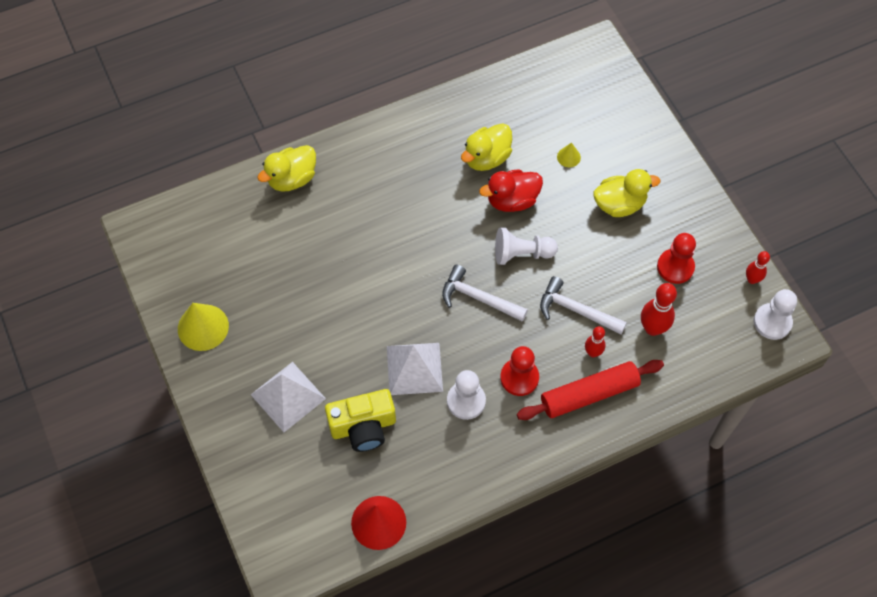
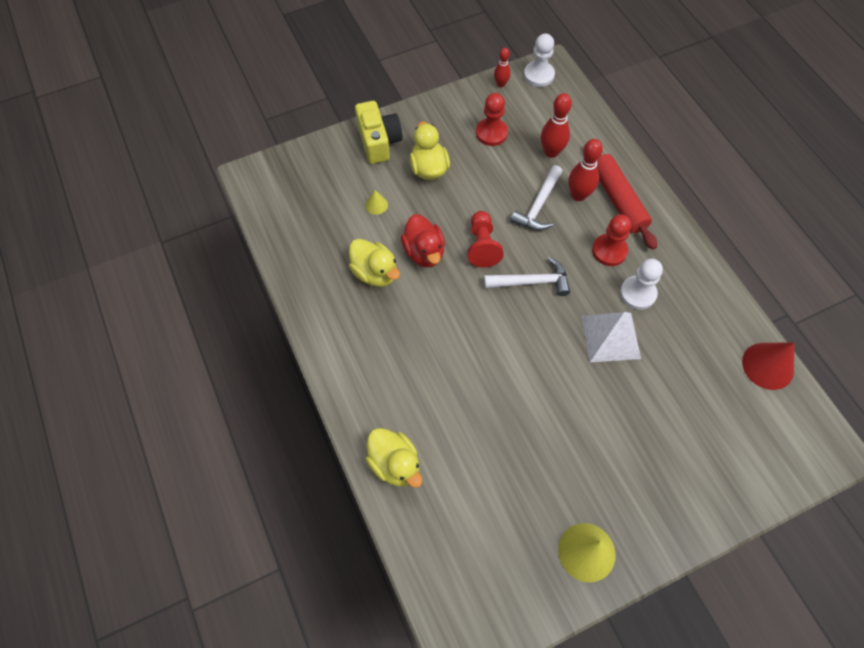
camera: 90 degrees left, 0 degrees up
white pyramid [251,362,326,432] -> none
yellow camera [325,389,396,452] -> yellow camera moved to [355,101,403,164]
white hammer [442,265,528,322] -> white hammer turned 120 degrees counterclockwise [484,257,570,296]
white pawn [495,227,558,265] -> red pawn [467,211,504,268]
red bowling pin [585,326,605,357] -> red bowling pin [568,139,603,201], size x1.63

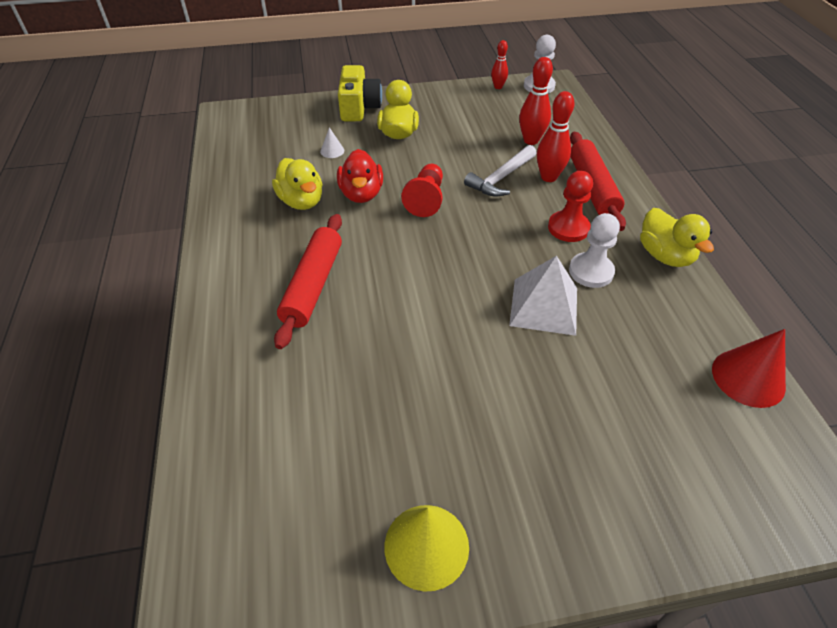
camera: 15 degrees right, 15 degrees down
yellow cone [365,190,388,215] -> white cone [320,127,344,158]
yellow duck [365,428,422,488] -> yellow duck moved to [640,208,714,267]
red pawn [476,93,508,146] -> none
white hammer [484,257,570,296] -> none
none -> red rolling pin [274,214,342,349]

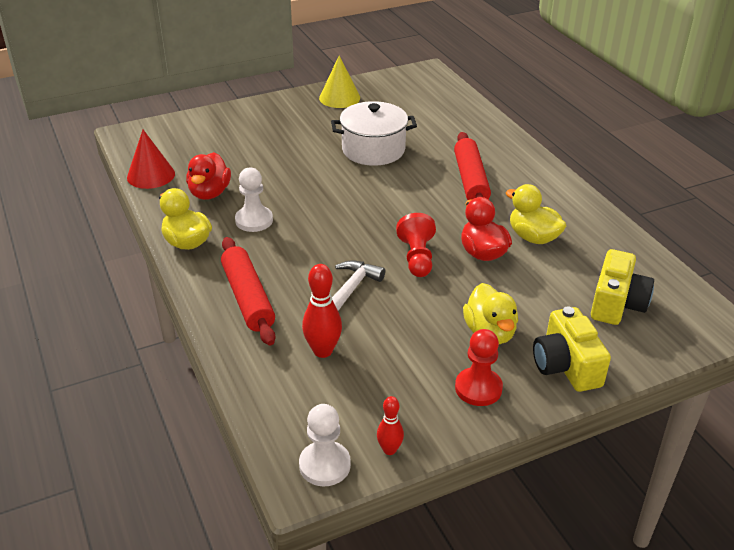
camera: 165 degrees right, 10 degrees down
white cone [320,127,344,158] -> none
white pyramid [509,256,577,336] -> none
red bowling pin [537,91,574,182] -> none
red pawn [548,171,593,242] -> red pawn moved to [455,329,503,406]
none -> red duck [186,152,231,200]
none -> white pot [331,101,417,166]
none -> yellow camera [591,249,654,325]

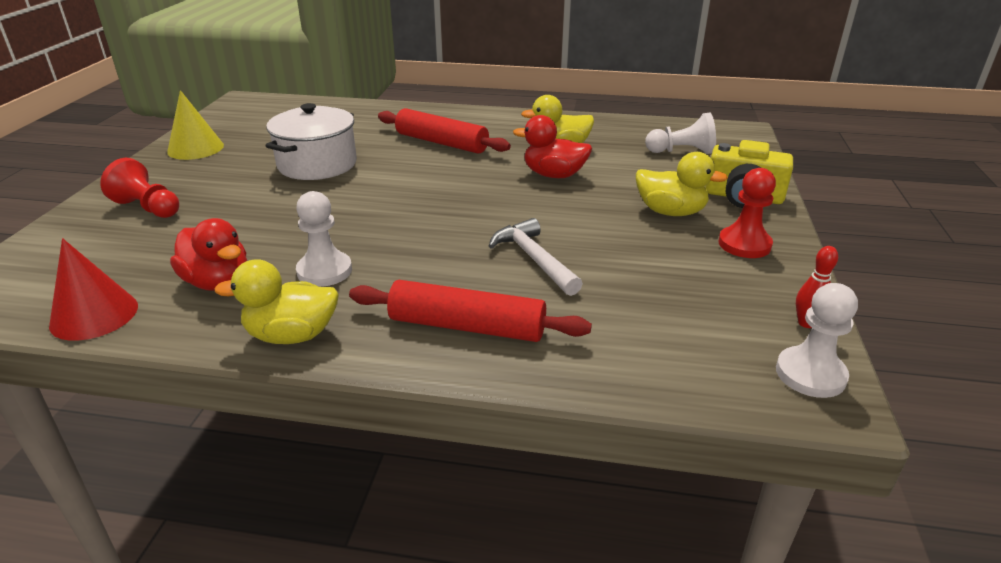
camera: 55 degrees left, 5 degrees down
red bowling pin [302,264,342,358] -> none
red pawn [396,213,436,277] -> red pawn moved to [100,158,179,218]
yellow camera [591,249,654,325] -> white pawn [645,112,716,154]

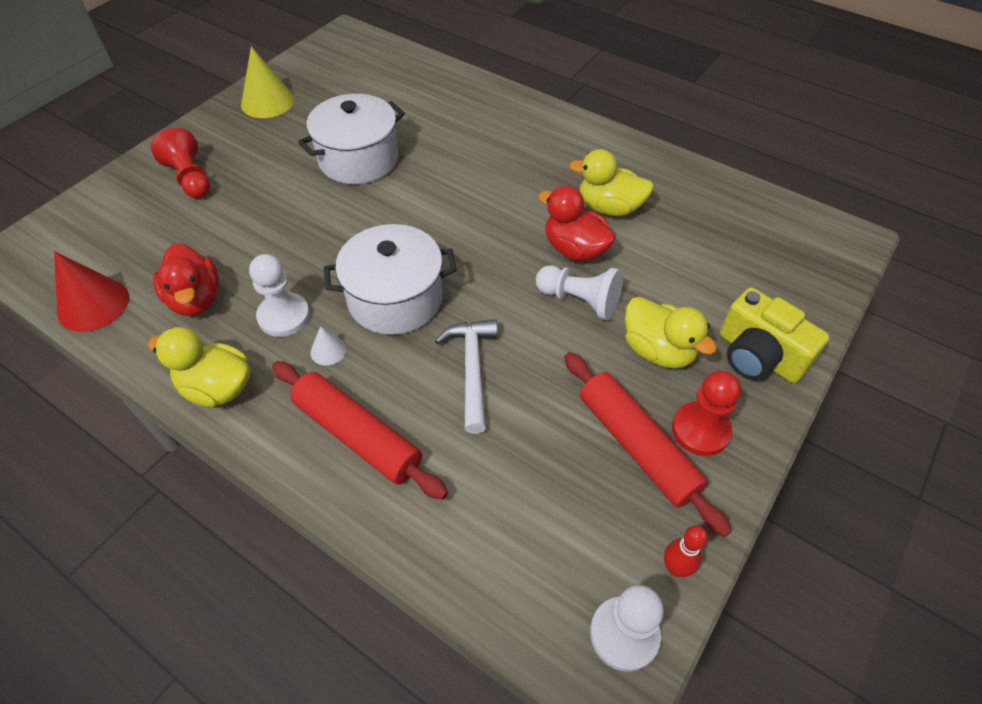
camera: 25 degrees right, 20 degrees up
red rolling pin [378,108,511,154] -> red rolling pin moved to [564,352,732,537]
white pawn [645,112,716,154] -> white pawn moved to [536,265,623,320]
none -> white cone [310,326,346,366]
none -> white pot [324,224,457,335]

